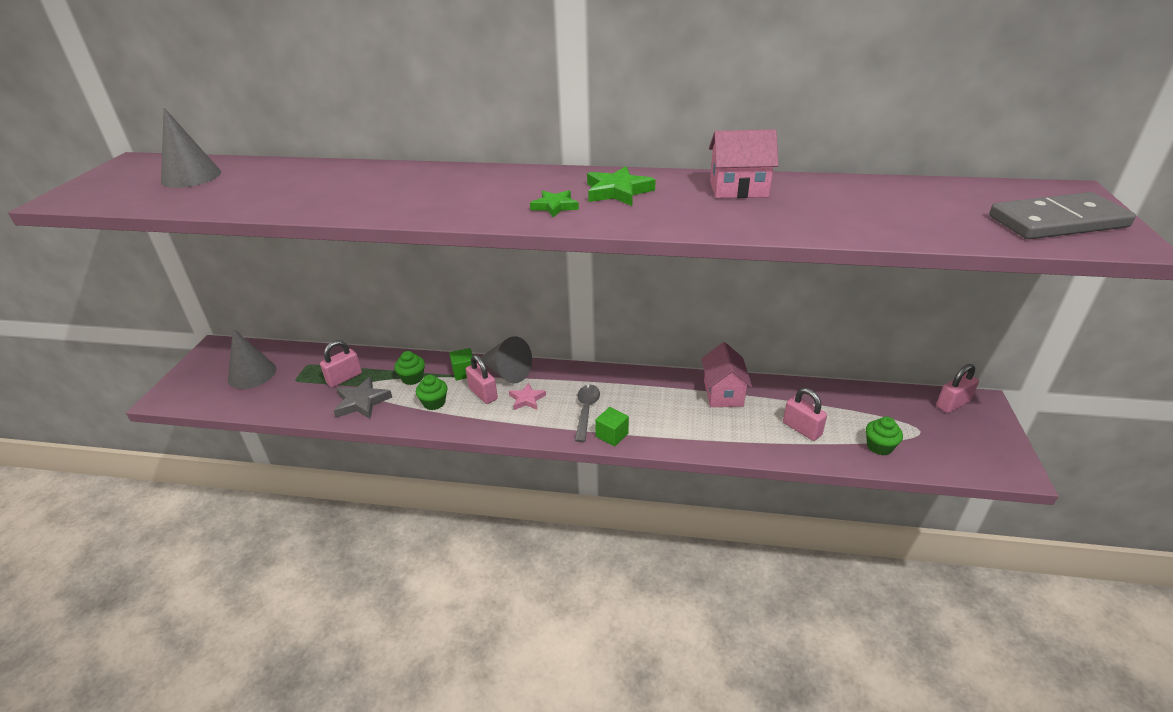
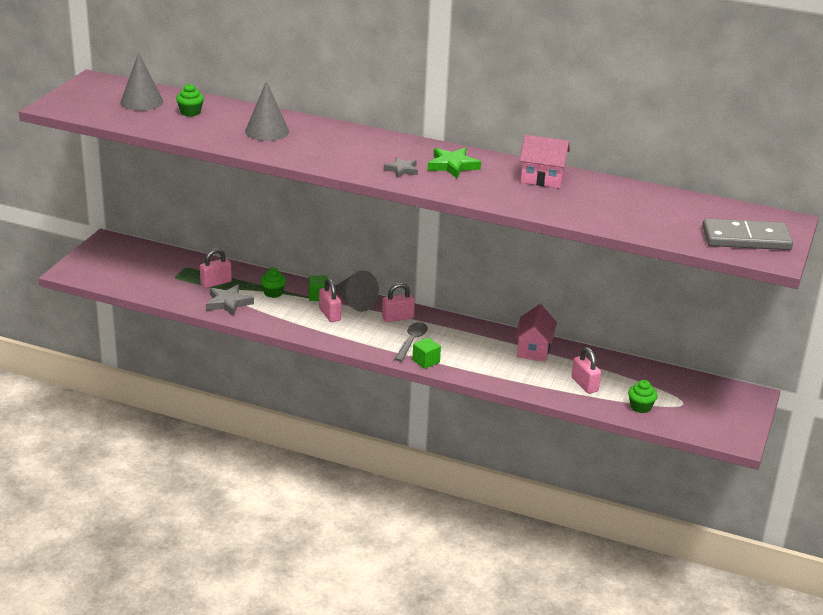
camera: 10 degrees right, 5 degrees down
grey cone [228,328,276,389] -> grey cone moved to [245,81,289,141]
green cupcake [416,375,447,410] -> green cupcake moved to [176,84,204,117]
pink star [509,382,546,410] -> none
green star [530,190,579,218] -> grey star [384,157,418,178]
pink padlock [936,364,979,413] -> pink padlock moved to [382,283,415,322]

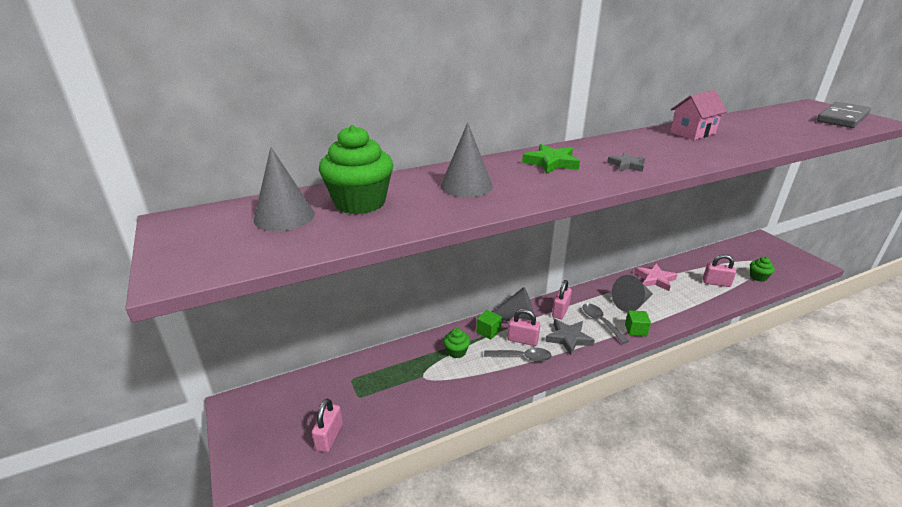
camera: 45 degrees left, 0 degrees up
green cupcake [176,84,204,117] -> green cupcake [319,125,393,214], size x1.97
pink padlock [200,248,232,288] -> pink padlock moved to [312,399,343,452]
grey star [206,284,254,316] -> grey star moved to [545,319,595,356]
green star [428,148,481,178] -> green star moved to [522,144,580,174]
pink house [515,304,557,362] -> pink star [634,264,678,291]
none -> grey spoon [484,348,552,362]
none -> grey cone [612,275,653,312]

